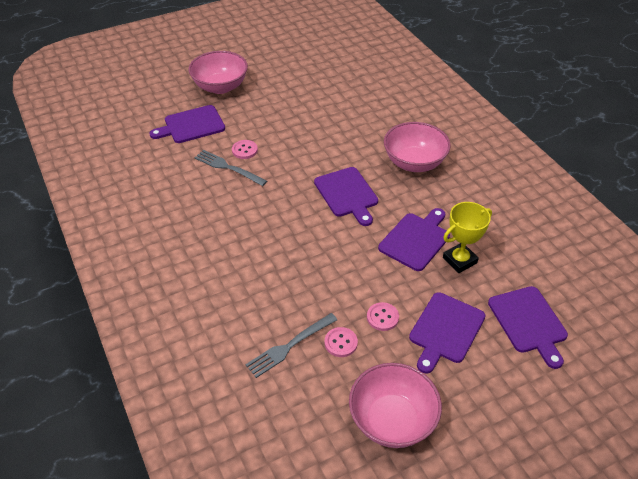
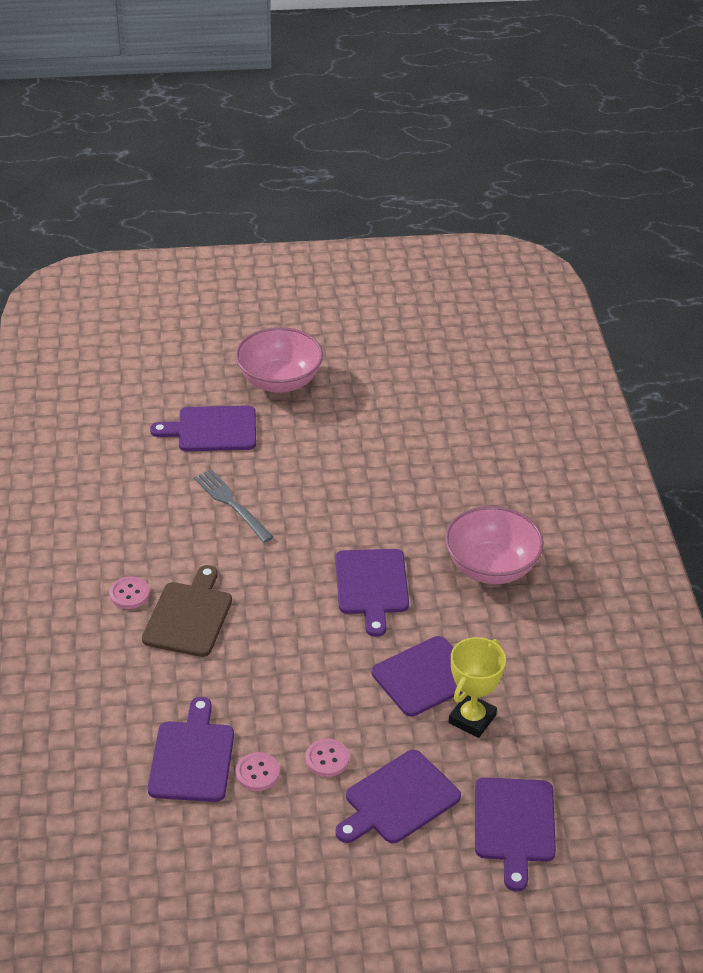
camera: 20 degrees right, 5 degrees down
pink button [232,140,258,159] -> pink button moved to [109,576,150,609]
grey fork [246,313,337,378] -> purple cutting board [148,697,234,802]
pink bowl [349,363,442,448] -> none
yellow trophy [443,202,492,273] -> yellow trophy turned 45 degrees counterclockwise [449,637,506,738]
none -> brown cutting board [142,565,232,657]

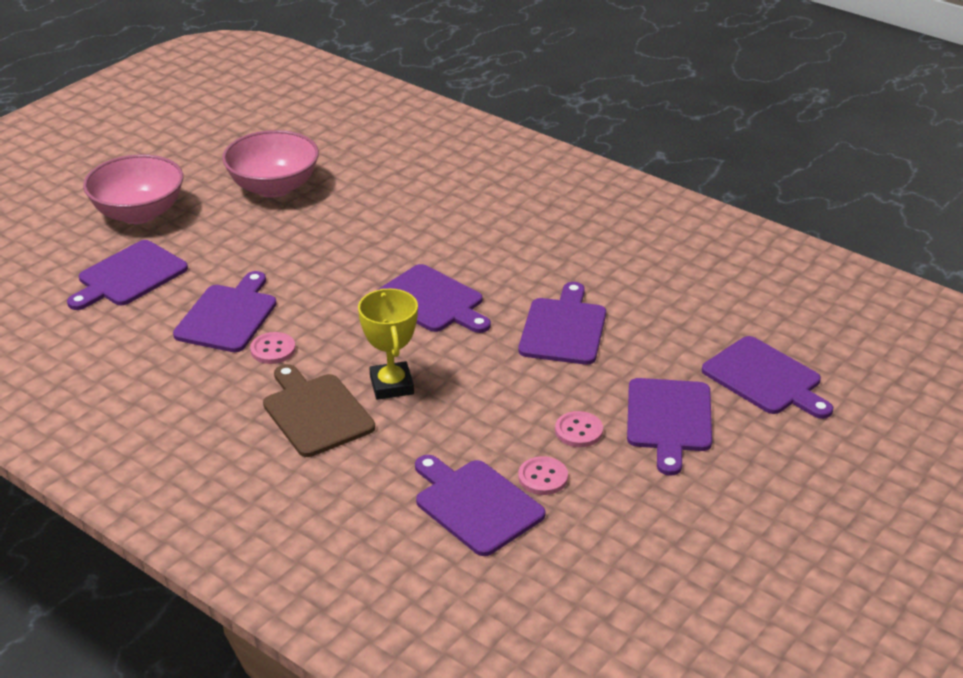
camera: 45 degrees left, 5 degrees down
pink button [109,576,150,609] -> pink button moved to [250,332,296,364]
grey fork [194,470,274,543] -> purple cutting board [173,271,277,352]
pink bowl [445,506,544,584] -> pink bowl moved to [222,130,319,198]
yellow trophy [449,637,506,738] -> yellow trophy moved to [358,288,418,400]

